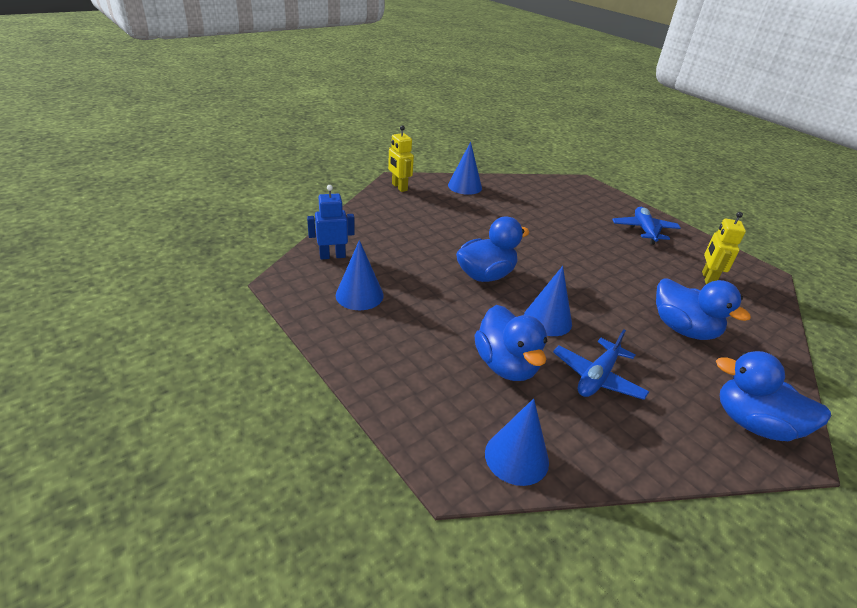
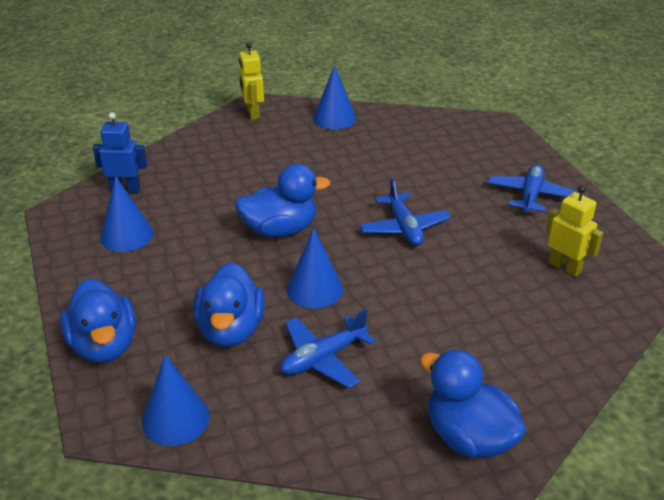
camera: 20 degrees right, 0 degrees up
blue duck [656,278,751,340] -> blue duck moved to [60,279,136,363]
yellow robot [702,212,746,284] -> yellow robot turned 105 degrees clockwise [546,185,603,277]
none -> blue plane [360,178,451,246]

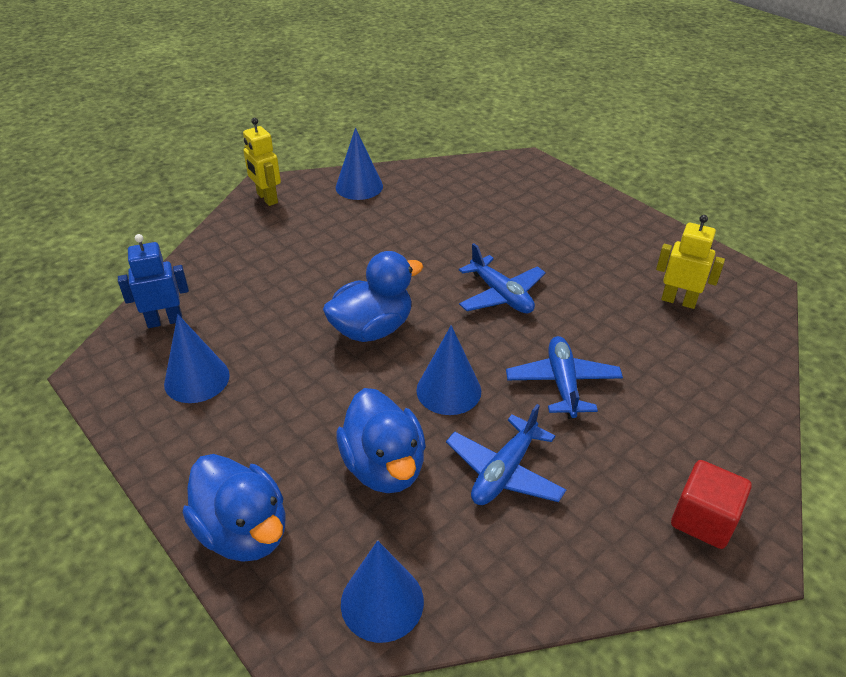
camera: 20 degrees left, 5 degrees up
blue duck [420,349,527,458] -> red cube [671,460,752,549]
blue plane [488,164,578,216] -> blue plane moved to [506,336,623,419]

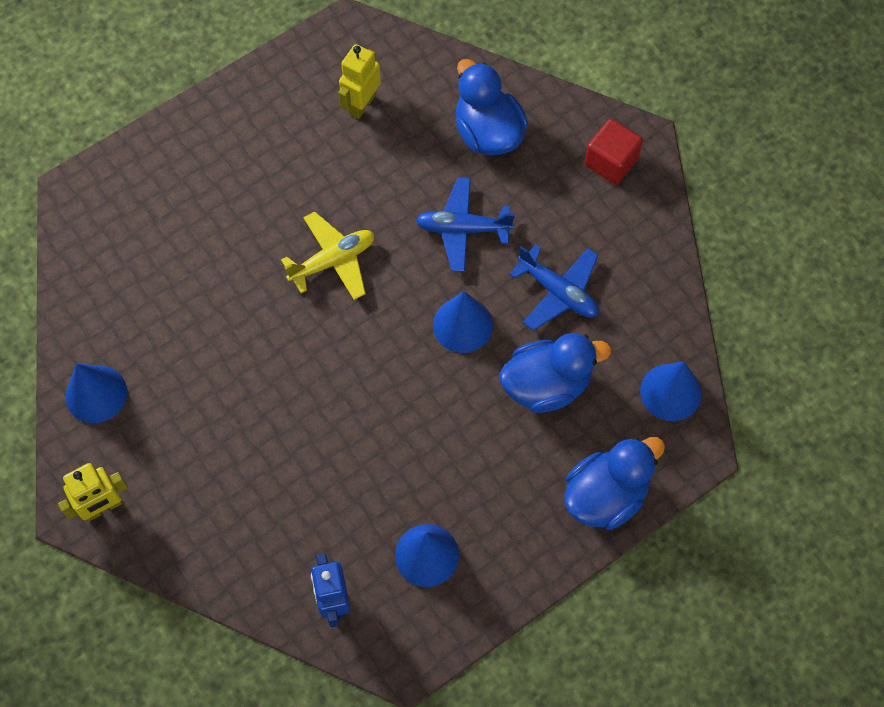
camera: 85 degrees left, 25 degrees up
blue duck [323,251,423,342] -> blue duck moved to [456,59,528,155]
blue plane [459,243,546,313] -> yellow plane [281,212,374,300]

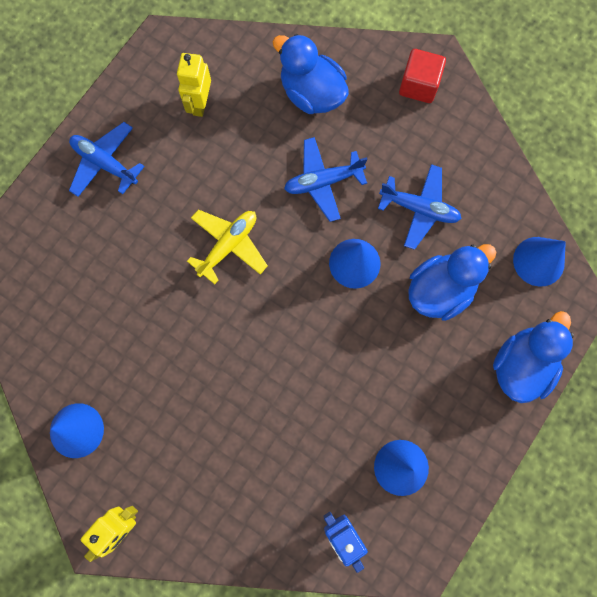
camera: 20 degrees left, 10 degrees up
none -> blue plane [69,122,145,197]

